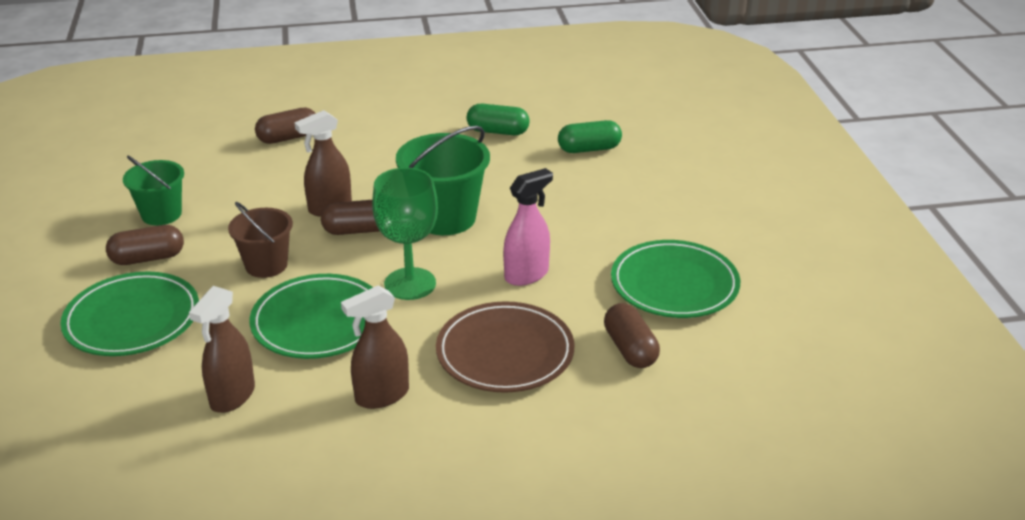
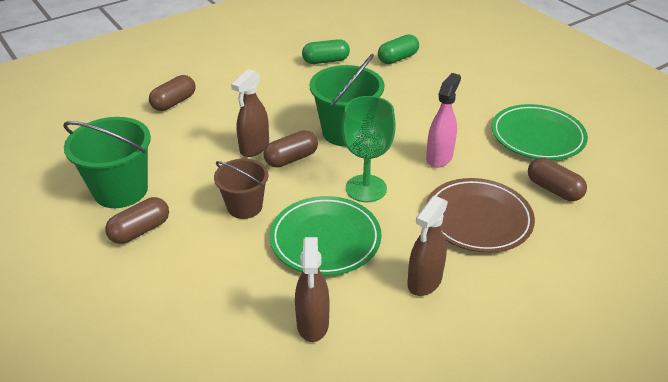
camera: 25 degrees left, 5 degrees up
green plate [60,271,199,356] -> none
green bucket [123,156,184,225] -> green bucket [63,117,151,208], size x1.55

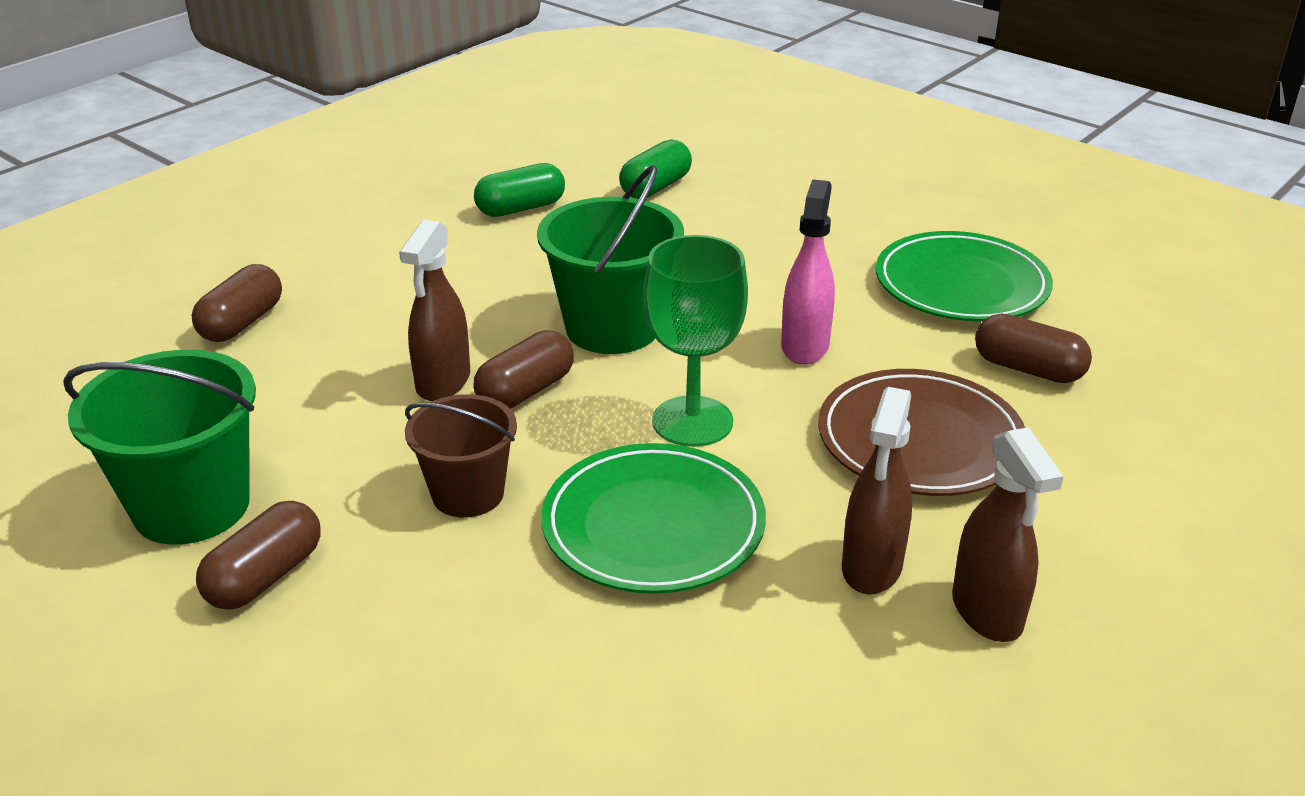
camera: 15 degrees left, 5 degrees down
brown spray bottle [295,237,330,342] -> brown spray bottle moved to [952,427,1064,642]

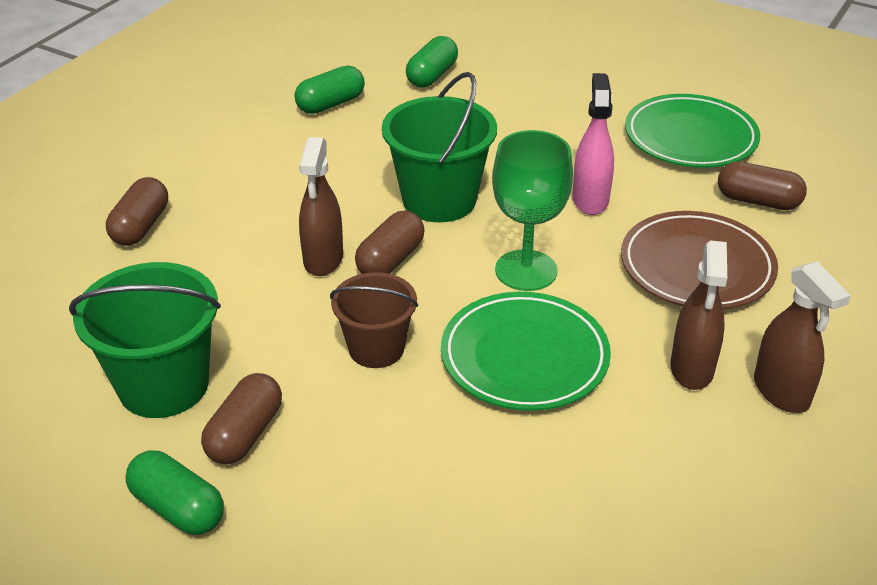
camera: 10 degrees left, 5 degrees up
none -> green capsule [125,450,224,535]

